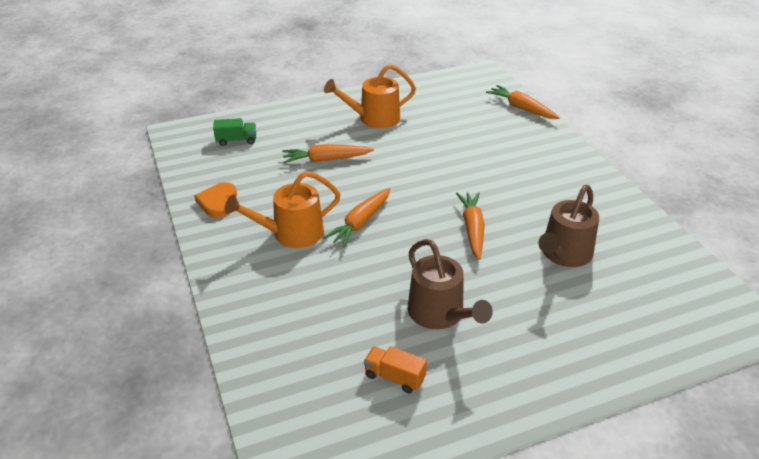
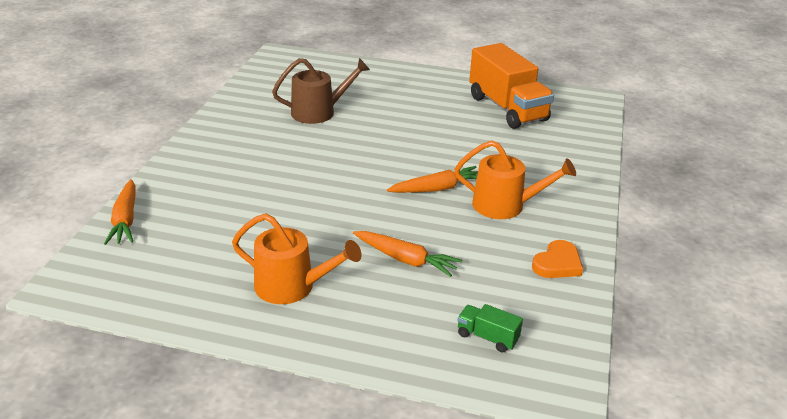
camera: 145 degrees left, 5 degrees down
orange truck [364,346,427,393] -> orange truck [469,43,554,129], size x2.36
brown watering can [408,239,493,329] -> none
orange carrot [456,192,485,260] -> none

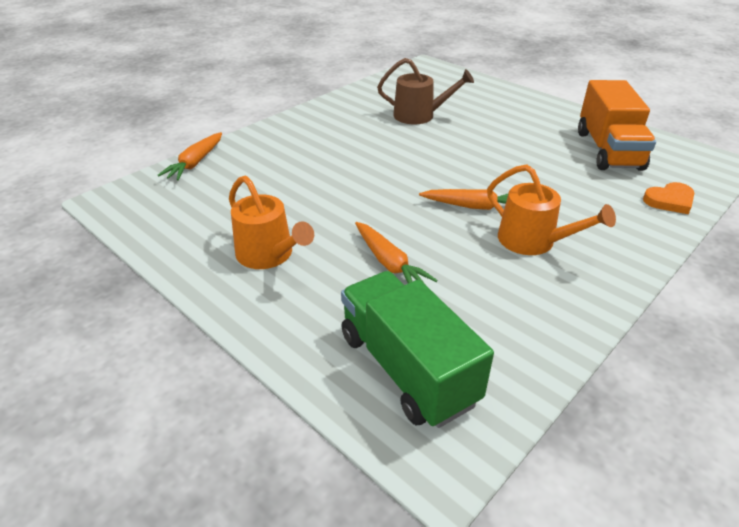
camera: 30 degrees right, 5 degrees up
green truck [457,304,523,353] -> green truck [341,271,494,428], size x2.36
orange heart [532,240,583,278] -> orange heart moved to [643,182,694,214]

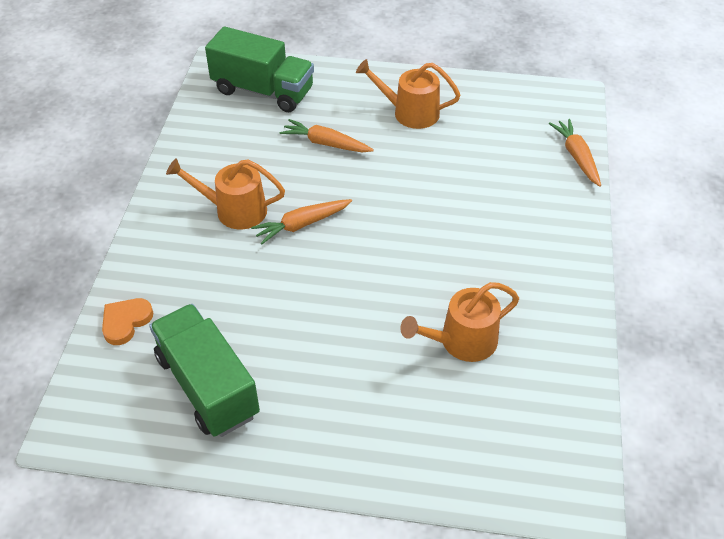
camera: 145 degrees right, 10 degrees up
brown watering can [377,58,474,124] -> orange watering can [400,282,519,362]
orange truck [578,80,656,171] -> green truck [149,304,260,437]

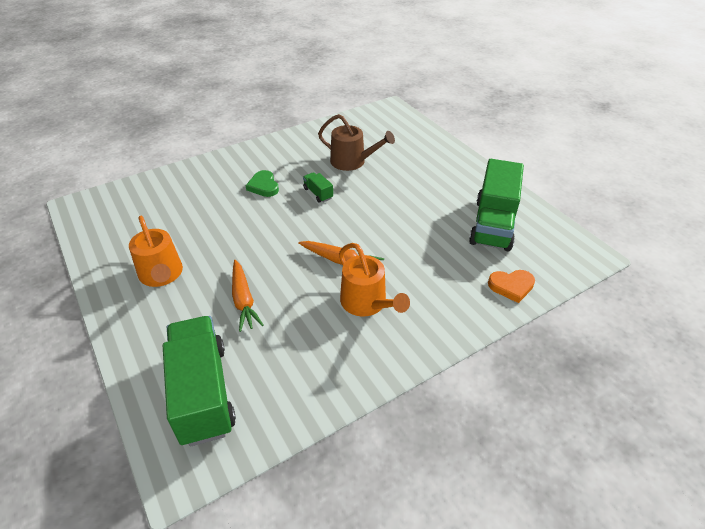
camera: 130 degrees left, 5 degrees down
orange watering can [400,282,519,362] -> brown watering can [318,114,395,171]
orange carrot [549,119,601,187] -> none
none -> green heart [246,170,279,197]
none -> green truck [303,172,333,202]

